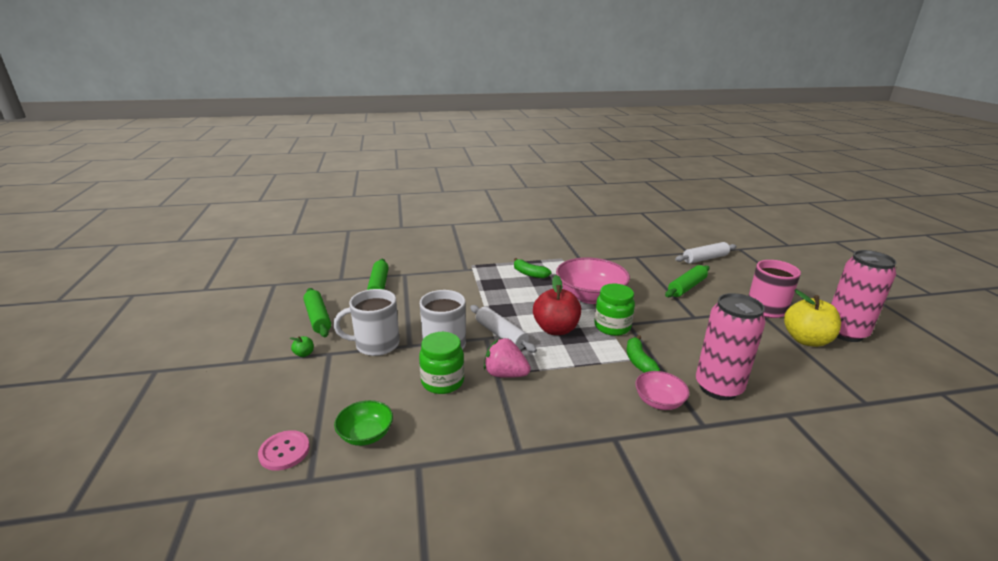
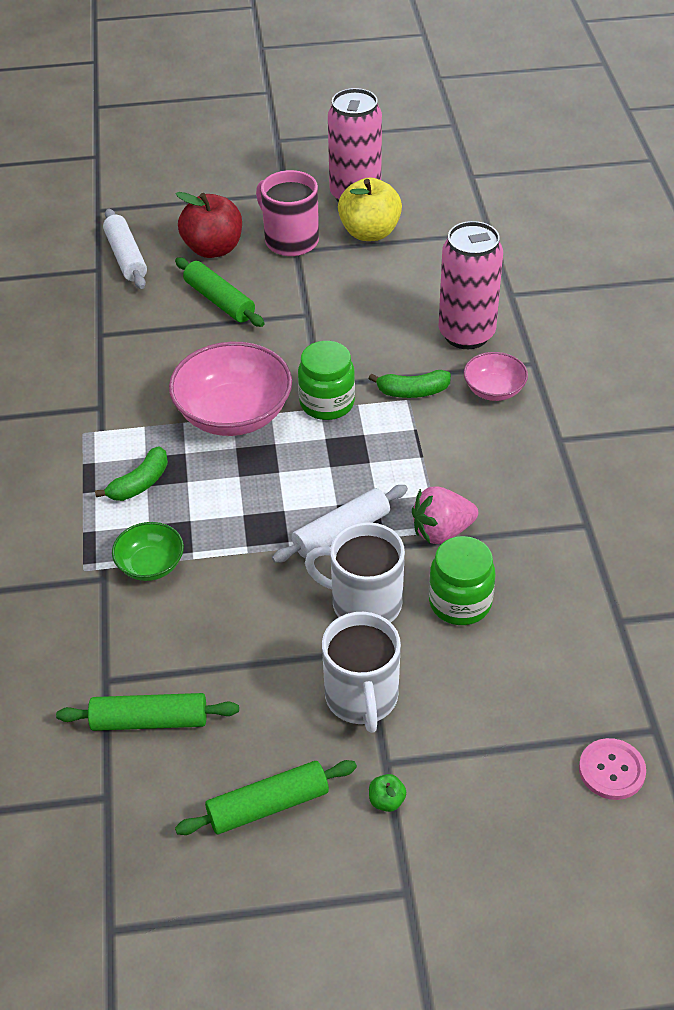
camera: 85 degrees left, 20 degrees up
green bowl [334,400,393,446] -> green bowl moved to [112,522,184,581]
pink strawberry [484,338,531,378] -> pink strawberry turned 45 degrees clockwise [412,486,478,544]
red apple [533,275,581,335] -> red apple moved to [176,192,242,258]

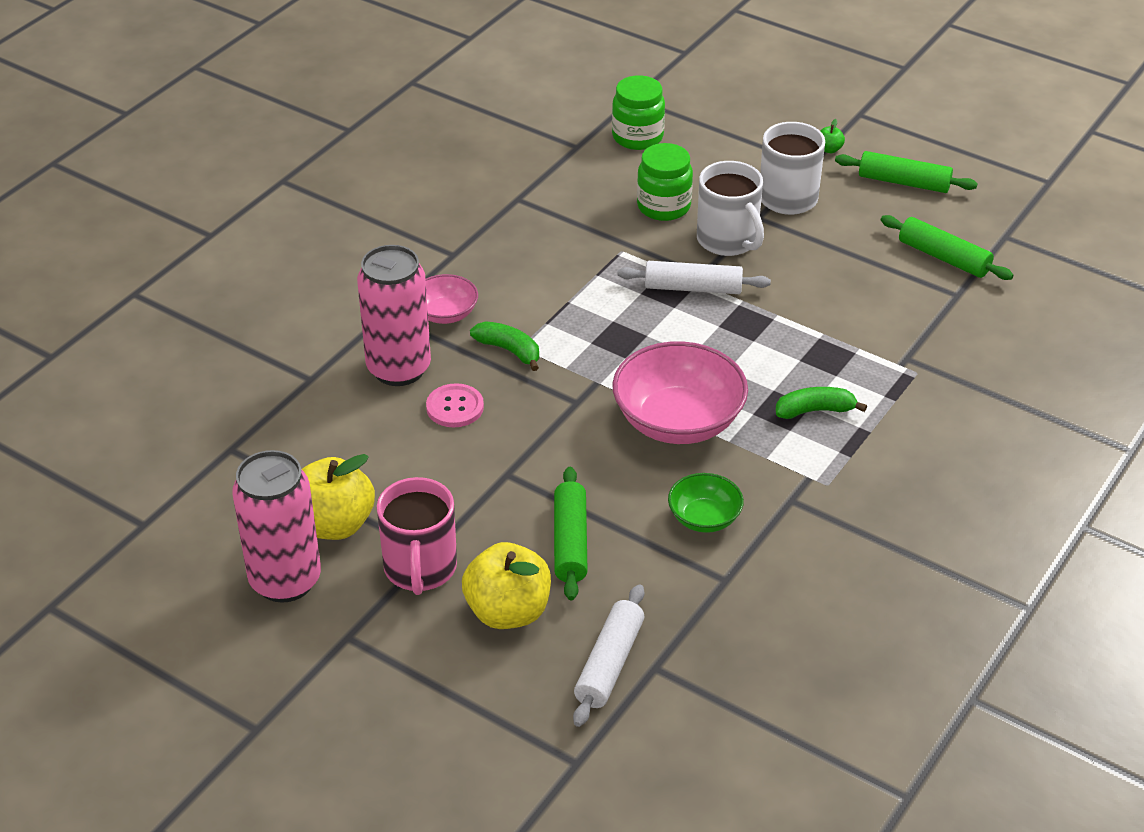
camera: 140 degrees left, 5 degrees down
green bowl [112,522,184,581] -> green bowl moved to [668,473,744,533]
red apple [176,192,242,258] -> yellow apple [462,542,551,629]
green jar [298,341,355,420] -> green jar moved to [612,75,665,150]
pink strawberry [412,486,478,544] -> none
pink button [579,738,646,800] -> pink button moved to [426,383,484,427]

